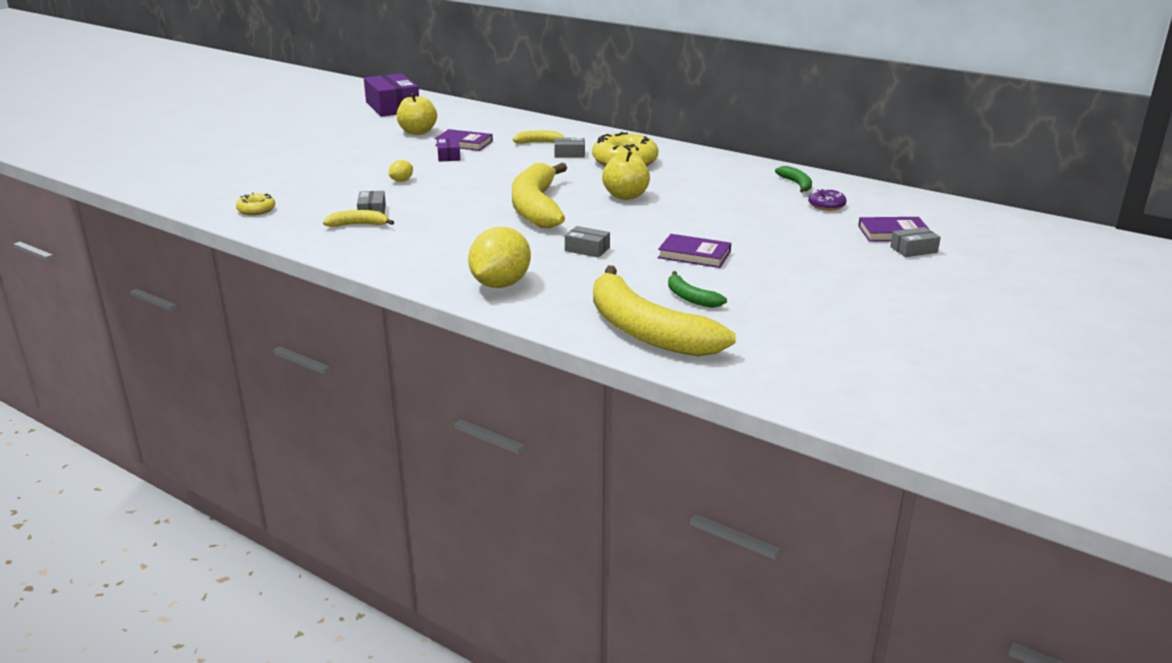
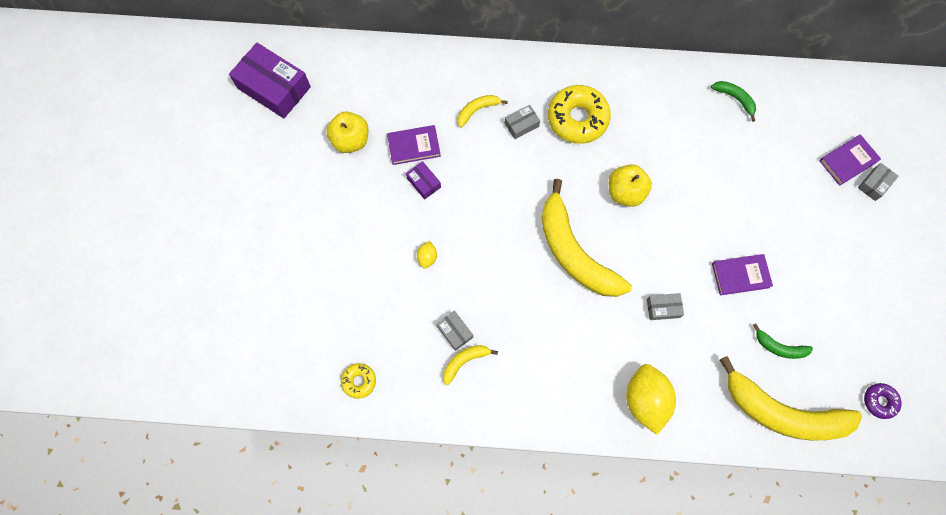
camera: 30 degrees left, 45 degrees up
purple donut [808,188,846,210] -> purple donut moved to [864,383,902,419]

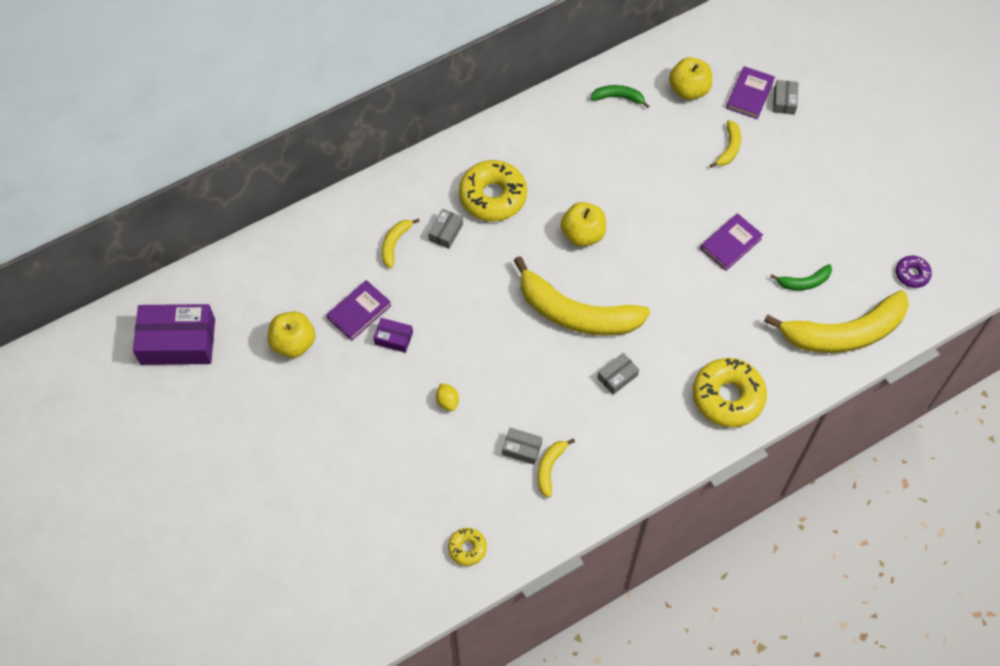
camera: 35 degrees left, 10 degrees down
yellow lemon [626,364,676,435] -> yellow donut [693,358,767,427]
grey box [647,293,684,320] -> grey box moved to [597,353,639,395]
none -> yellow apple [669,57,712,100]
none -> yellow banana [710,120,741,168]

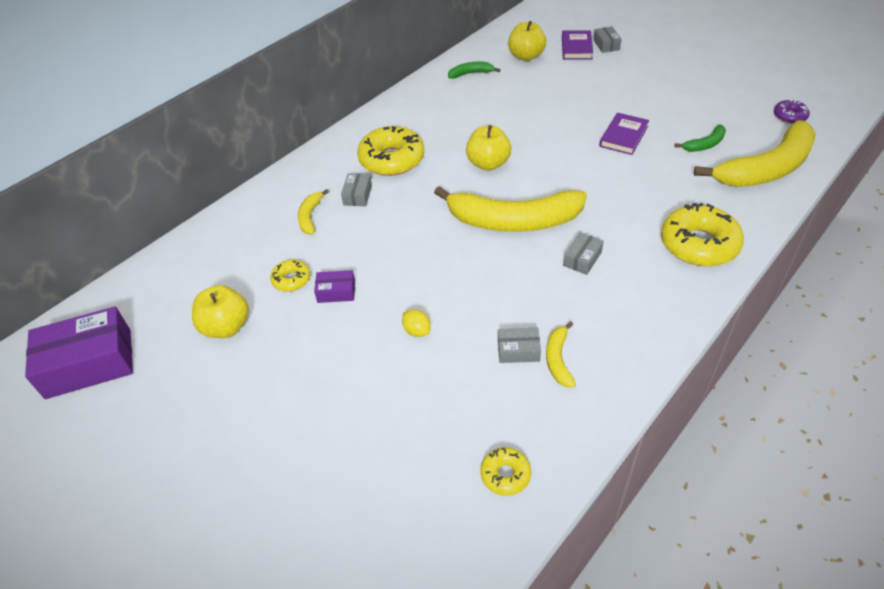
camera: 15 degrees left, 15 degrees down
purple book [326,280,392,341] -> yellow donut [270,260,310,292]
yellow banana [710,120,741,168] -> none

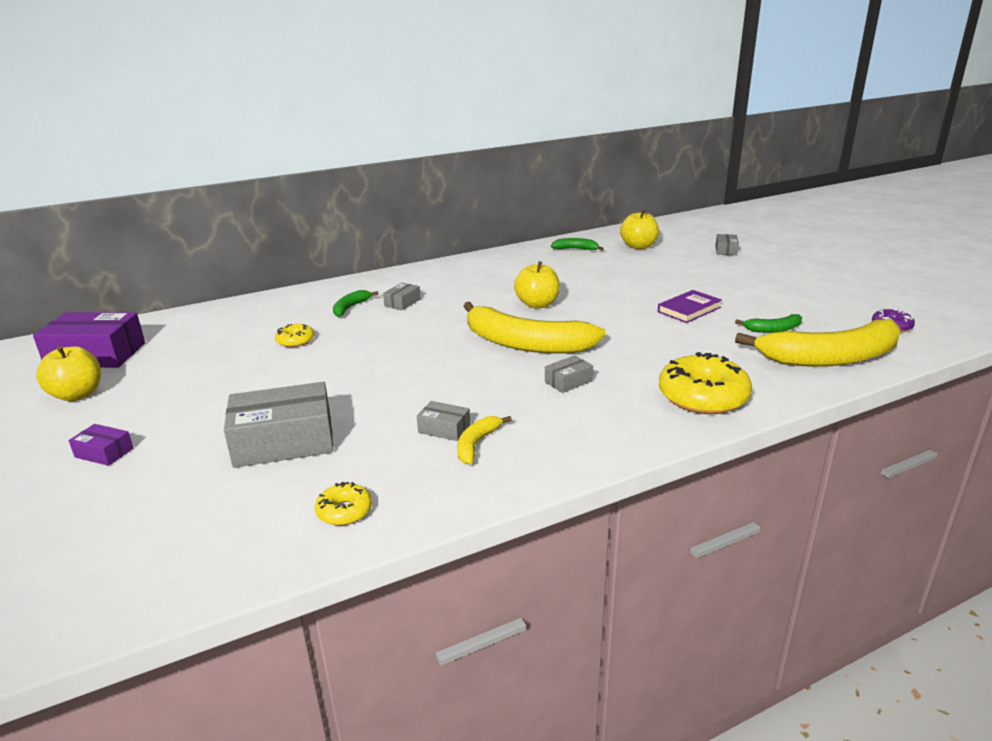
camera: 20 degrees right, 20 degrees down
yellow apple [192,285,249,338] -> yellow apple moved to [36,346,101,401]
yellow banana [298,189,329,234] -> green banana [333,290,379,317]
purple box [314,270,355,303] -> purple box moved to [69,424,133,466]
yellow donut [357,126,424,176] -> none
yellow lemon [402,309,431,337] -> none
purple book [562,30,593,59] -> none
none -> grey box [224,382,334,468]

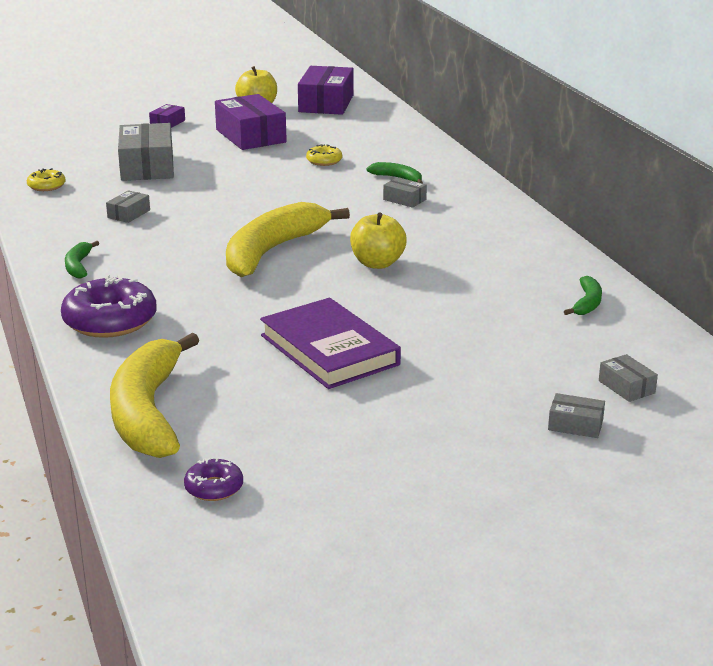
camera: 95 degrees right, 0 degrees up
yellow banana [457,416,512,464] -> none
grey box [545,355,593,393] -> grey box moved to [599,354,658,402]
yellow apple [620,210,659,249] -> none
purple book [658,290,722,323] -> purple book [260,298,401,389], size x1.70
yellow donut [659,352,752,414] -> purple donut [61,275,157,338]
green banana [735,314,802,333] -> green banana moved to [65,241,99,279]
none -> purple box [215,94,287,150]

